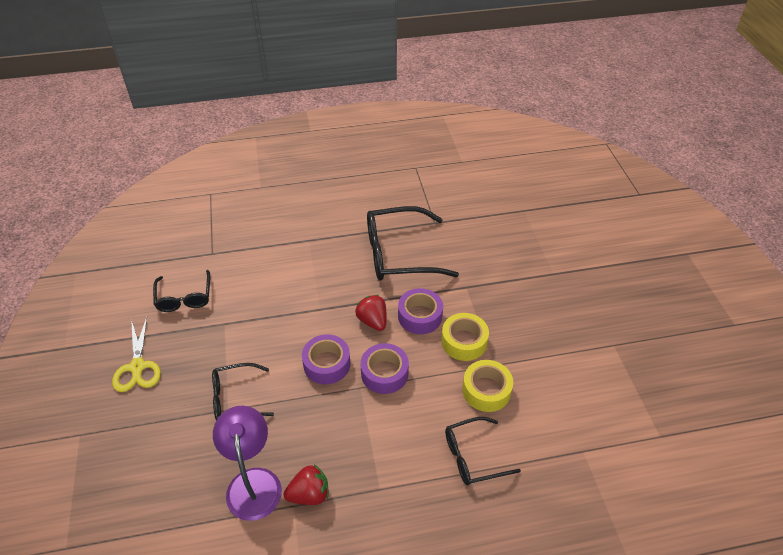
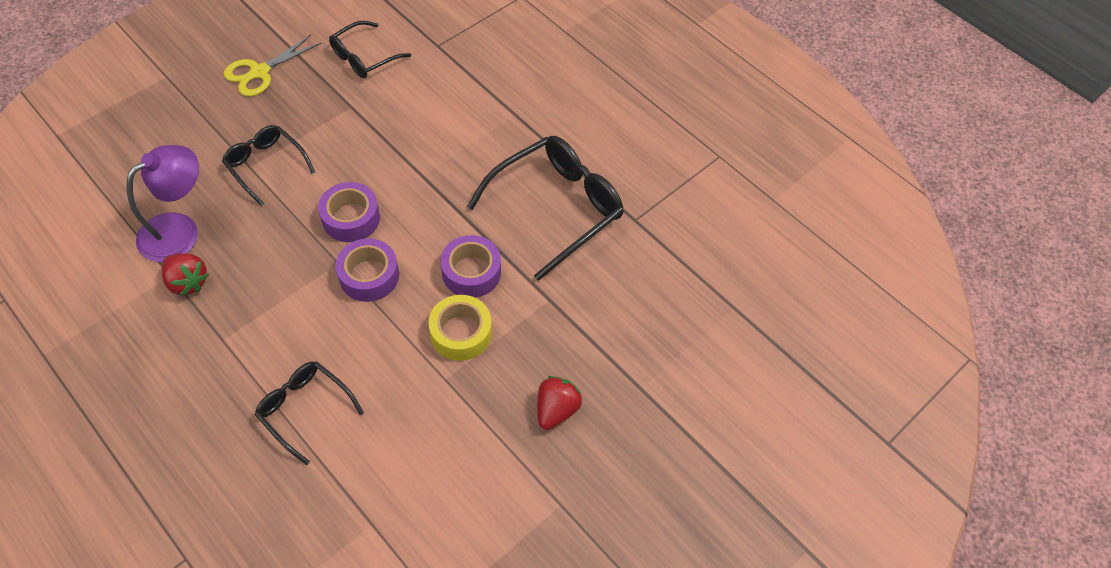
camera: 55 degrees right, 10 degrees up
red strawberry [355,295,387,331] -> red strawberry moved to [537,376,582,430]
black glasses [367,206,459,281] -> black glasses turned 90 degrees clockwise [467,136,624,281]
yellow tape [462,360,513,412] -> none

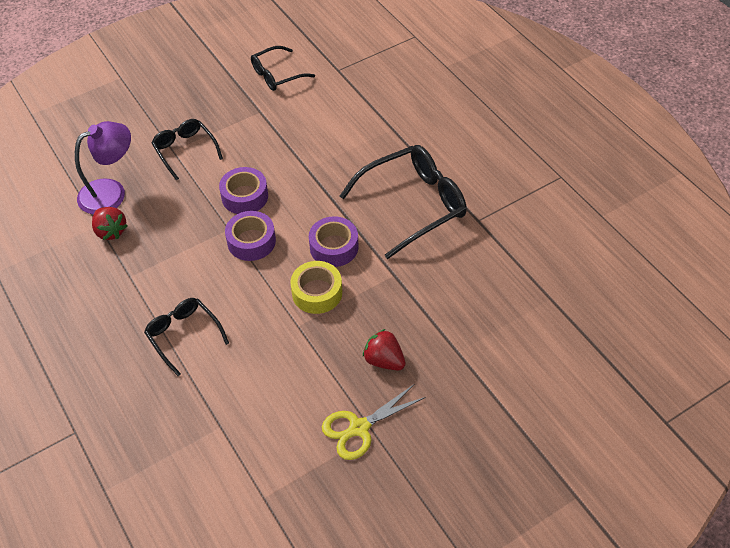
camera: 15 degrees right, 5 degrees down
yellow scissors [224,35,322,96] -> yellow scissors moved to [322,385,426,460]
red strawberry [537,376,582,430] -> red strawberry turned 90 degrees counterclockwise [363,329,406,371]

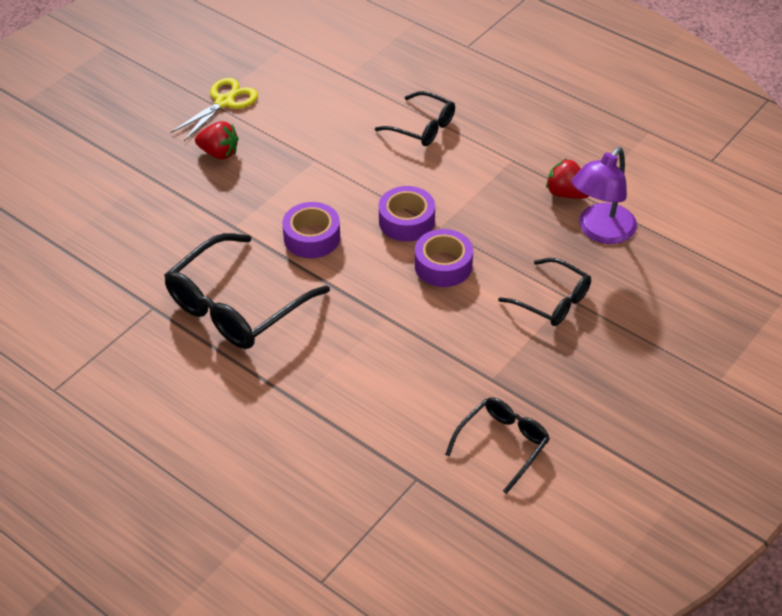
camera: 160 degrees right, 5 degrees down
yellow tape [290,261,342,314] -> none

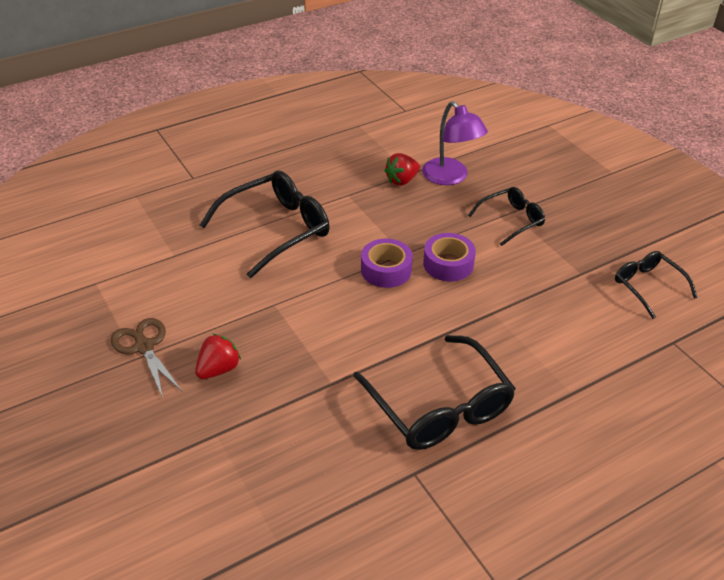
camera: 70 degrees left, 5 degrees down
yellow scissors [171,78,258,141] -> brown scissors [111,318,182,398]
purple tape [282,202,340,258] -> none
black glasses [375,91,455,146] -> black glasses [200,170,330,278], size x1.73

